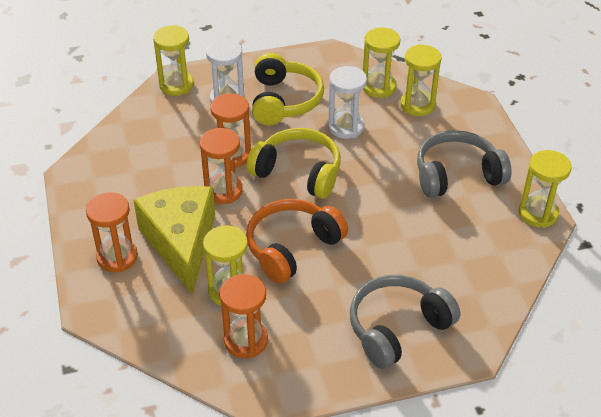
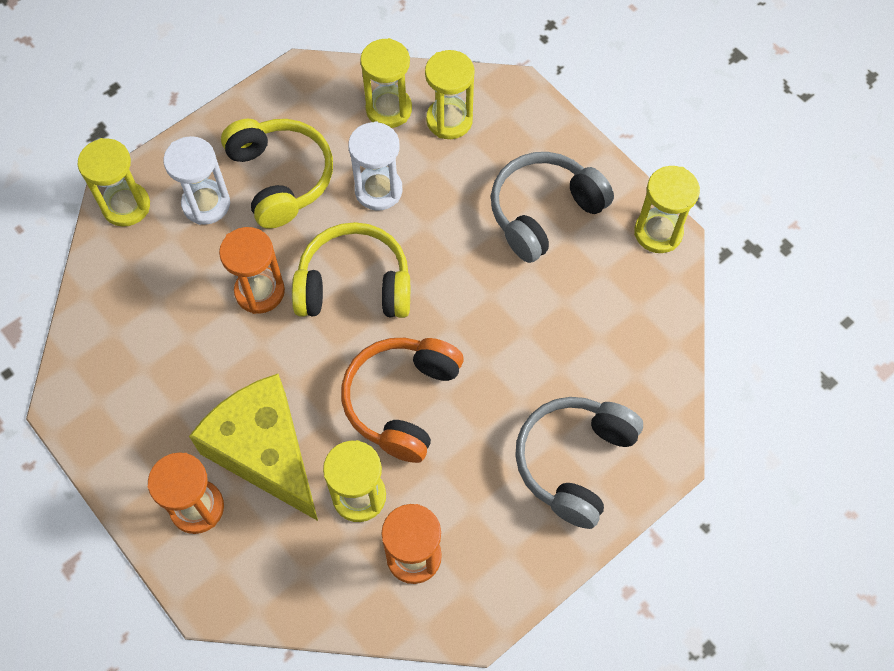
camera: 25 degrees left, 20 degrees up
orange hourglass [200,128,243,204] -> none

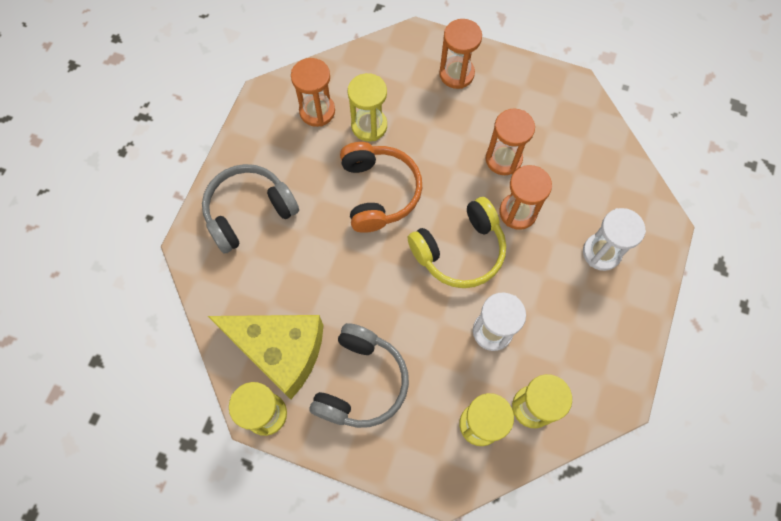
camera: 150 degrees right, 5 degrees up
yellow hourglass [78,138,150,227] -> none
yellow cheese [189,374,318,521] -> yellow cheese moved to [208,315,324,399]
yellow headphones [221,119,333,229] -> none
grey headphones [515,397,643,529] -> grey headphones turned 120 degrees counterclockwise [202,164,299,254]
none -> orange hourglass [486,108,535,175]

